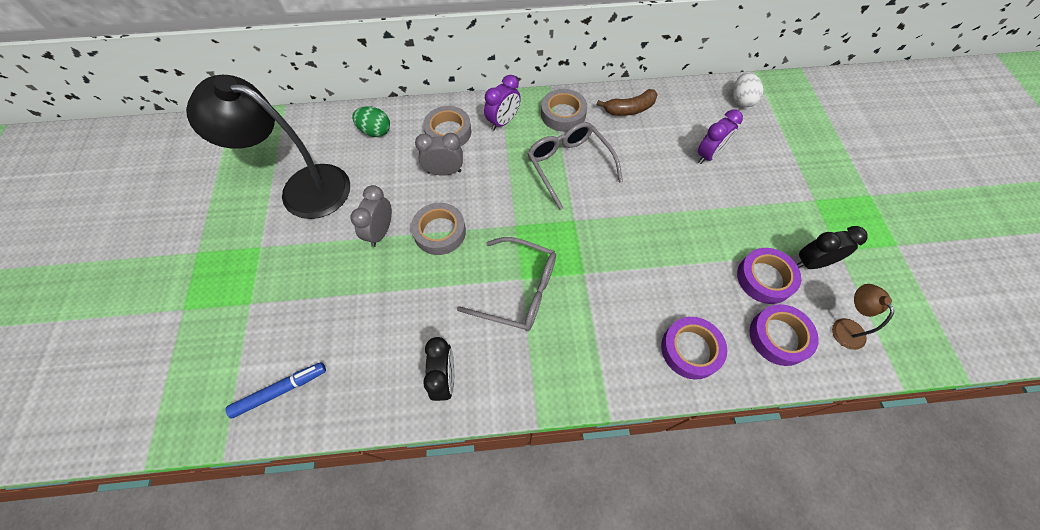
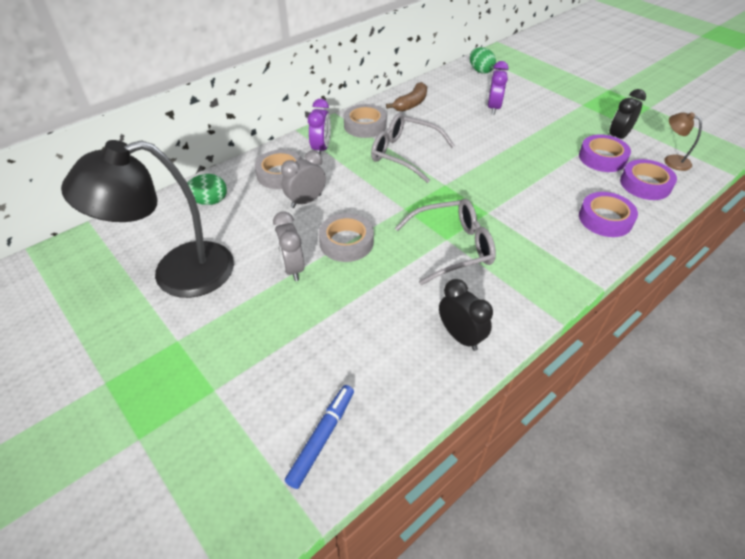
camera: 35 degrees left, 15 degrees down
white egg [733,73,763,107] -> green egg [470,47,496,74]

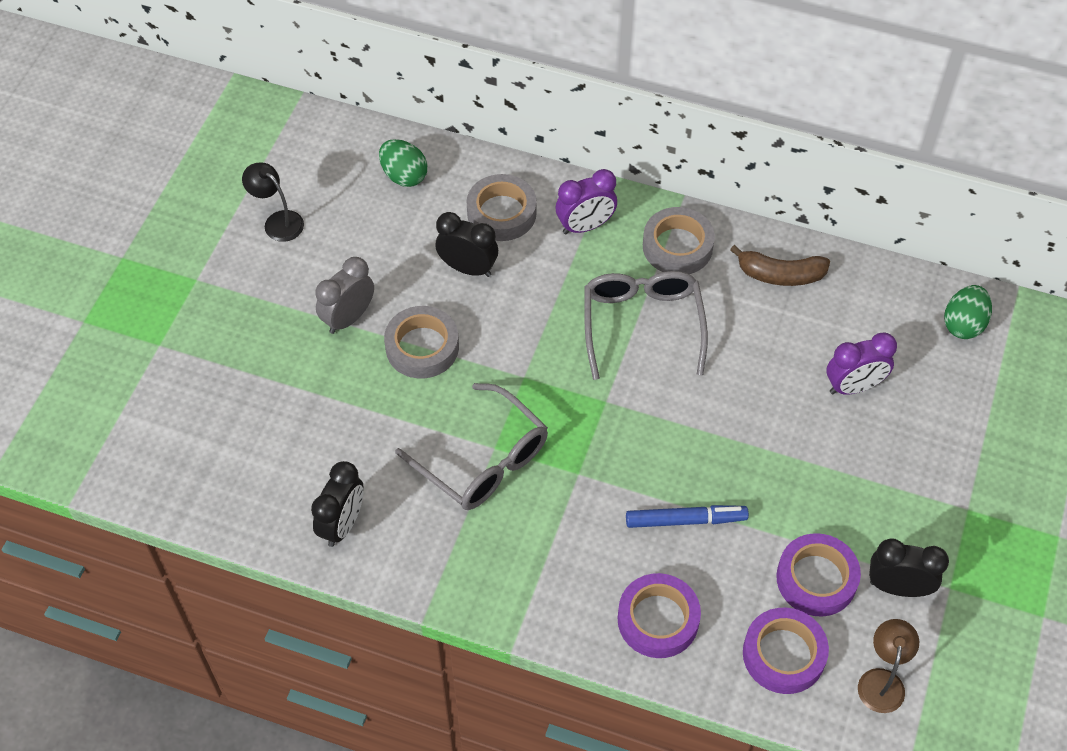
camera: 60 degrees right, 10 degrees up
black lamp [61,140,234,298] -> black lamp [242,162,304,242], size x0.42
grey clock [281,151,326,208] -> black clock [435,212,498,277]
blue marker [285,385,354,489] -> blue marker moved to [626,505,749,528]

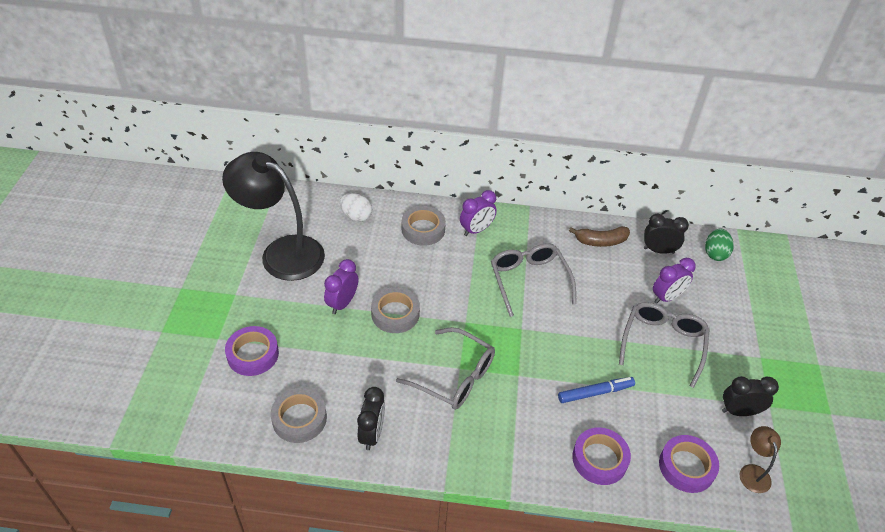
camera: 15 degrees left, 10 degrees down
black lamp [242,162,304,242] -> black lamp [222,152,325,281], size x2.40
grey clock [315,257,374,334] -> purple clock [324,259,358,314]
green egg [379,139,427,187] -> white egg [340,193,372,222]
black clock [435,212,498,277] -> black clock moved to [644,213,689,254]
grey tape [643,207,715,274] -> grey tape moved to [271,388,327,443]
purple tape [776,533,861,616] -> purple tape moved to [225,326,279,376]
none -> grey glasses [619,302,710,388]

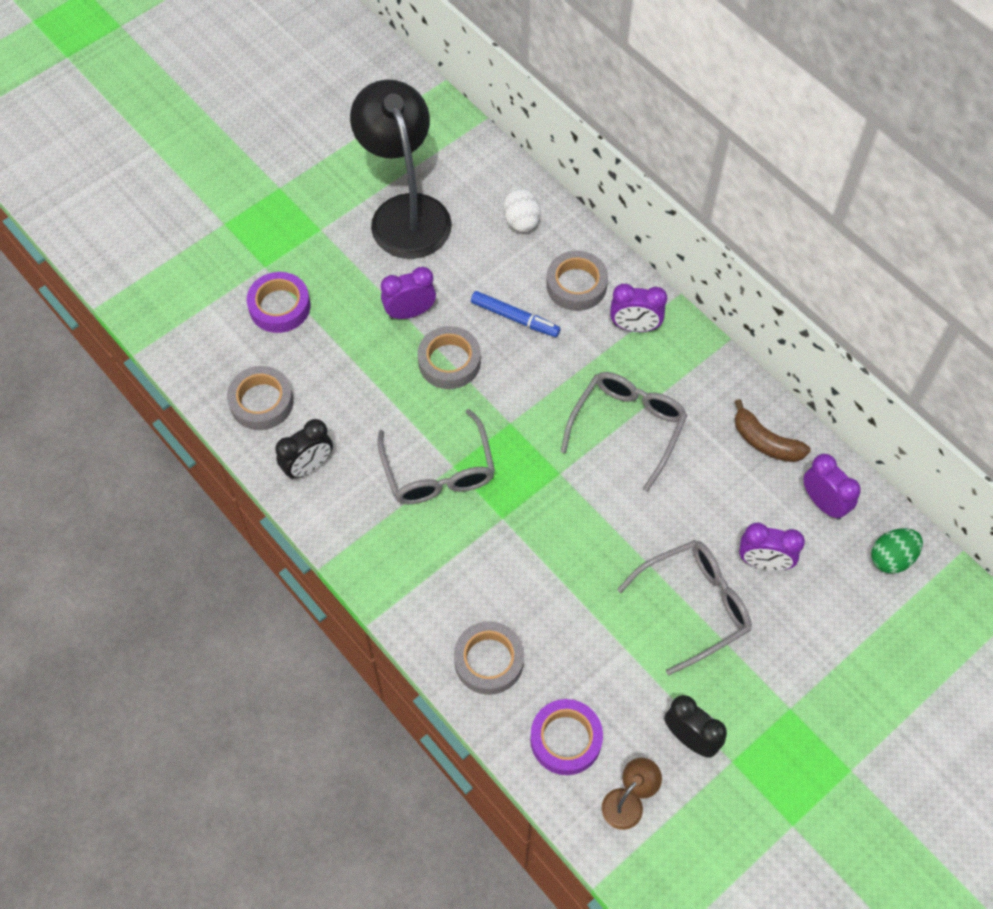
camera: 45 degrees right, 15 degrees up
blue marker [558,377,635,403] -> blue marker moved to [471,291,561,337]
purple tape [572,427,631,485] -> grey tape [454,621,524,695]
black clock [644,213,689,254] -> purple clock [803,454,861,520]

